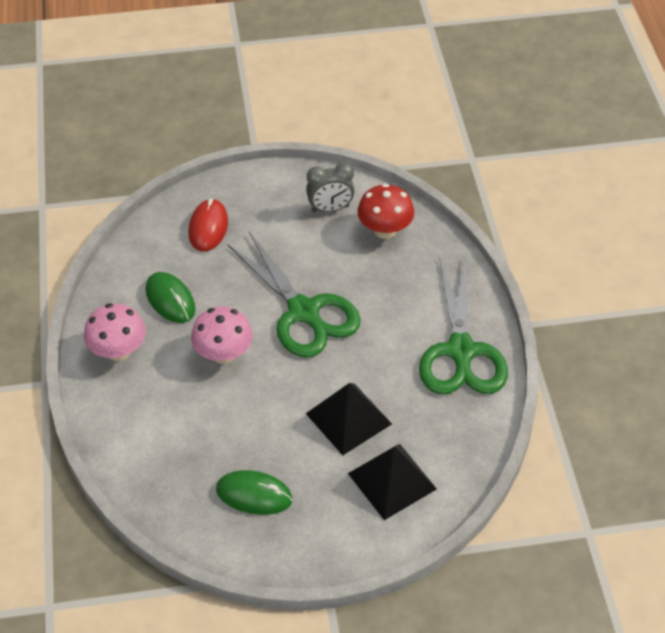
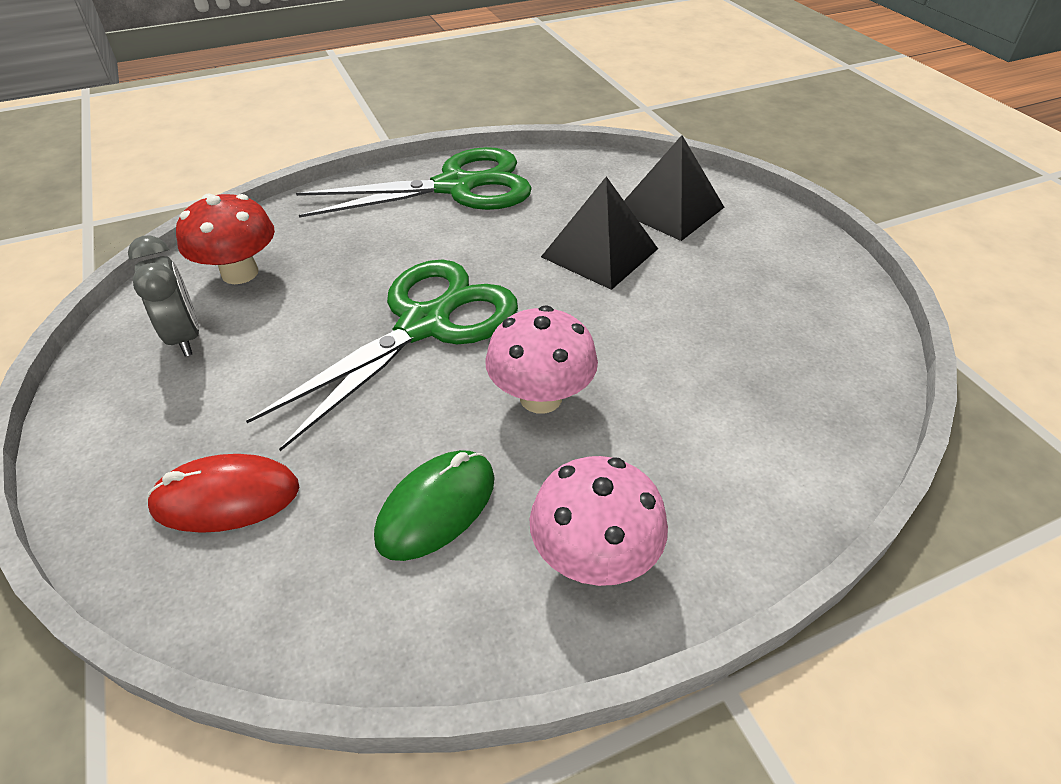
camera: 105 degrees left, 5 degrees down
green mouse [216,470,292,515] -> none

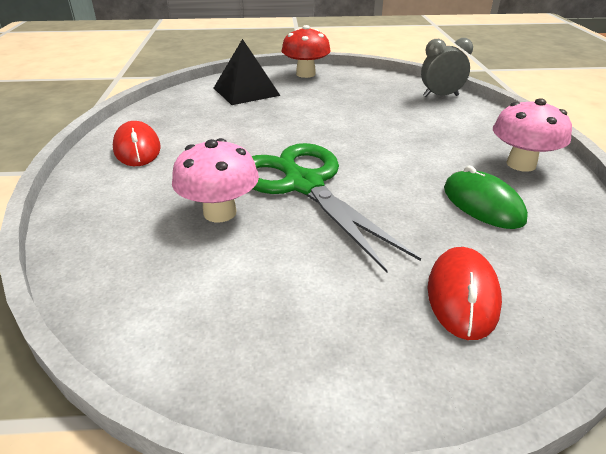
camera: 70 degrees left, 10 degrees down
grey clock [128,235,199,357] -> grey clock moved to [421,38,473,97]
red mushroom [176,194,275,284] -> red mushroom moved to [282,25,331,78]
green scissors [296,147,532,218] -> red mouse [113,121,161,166]
pink mushroom [485,305,598,414] -> pink mushroom moved to [172,138,259,222]
black pyramid [541,176,658,290] -> none

